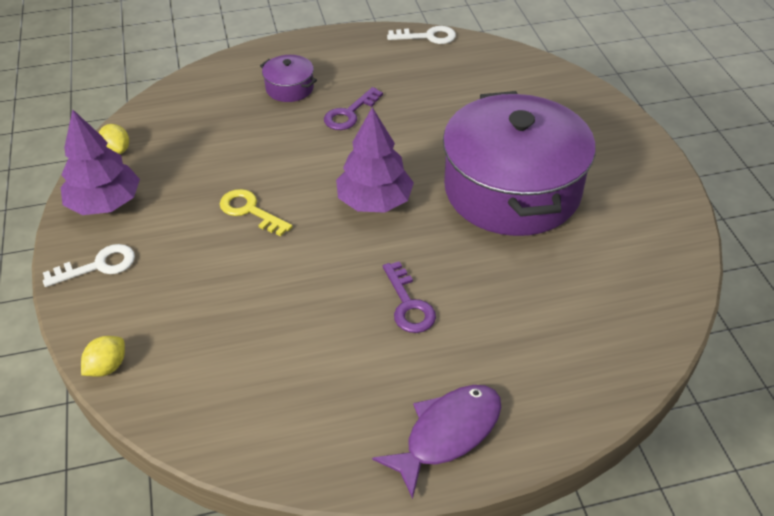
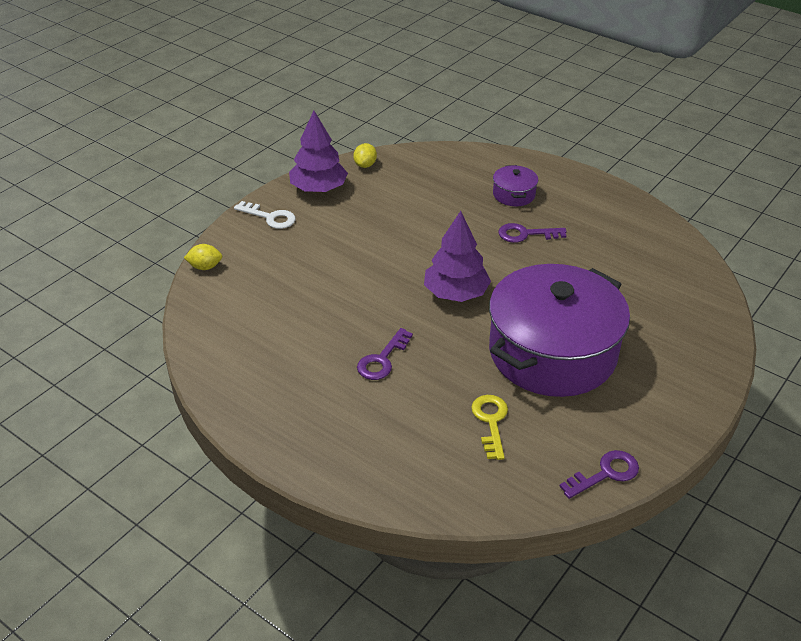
camera: 50 degrees right, 5 degrees down
yellow key [220,189,293,236] -> yellow key moved to [471,395,508,460]
purple fish [372,385,501,499] -> none
white key [387,26,456,44] -> none
none -> purple key [559,450,639,499]

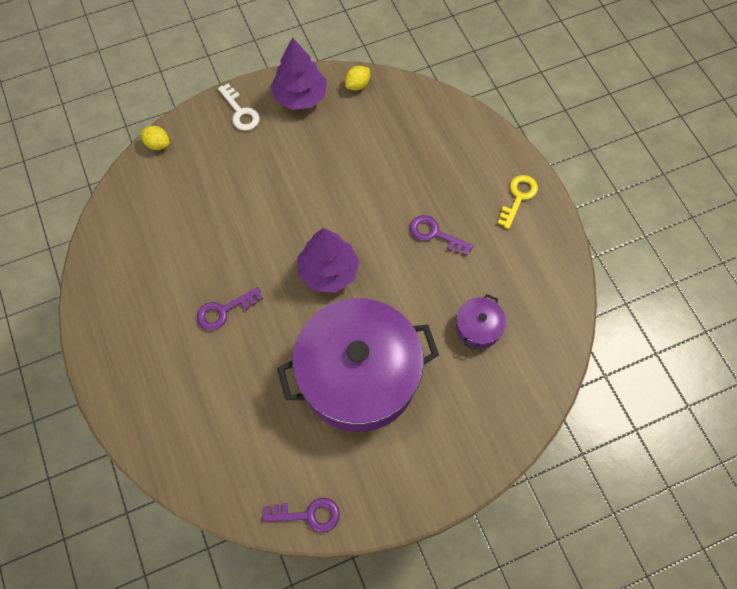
camera: 30 degrees right, 25 degrees up
yellow key [471,395,508,460] -> yellow key moved to [498,175,538,229]
purple pot [493,165,538,206] -> purple pot moved to [456,294,506,350]

